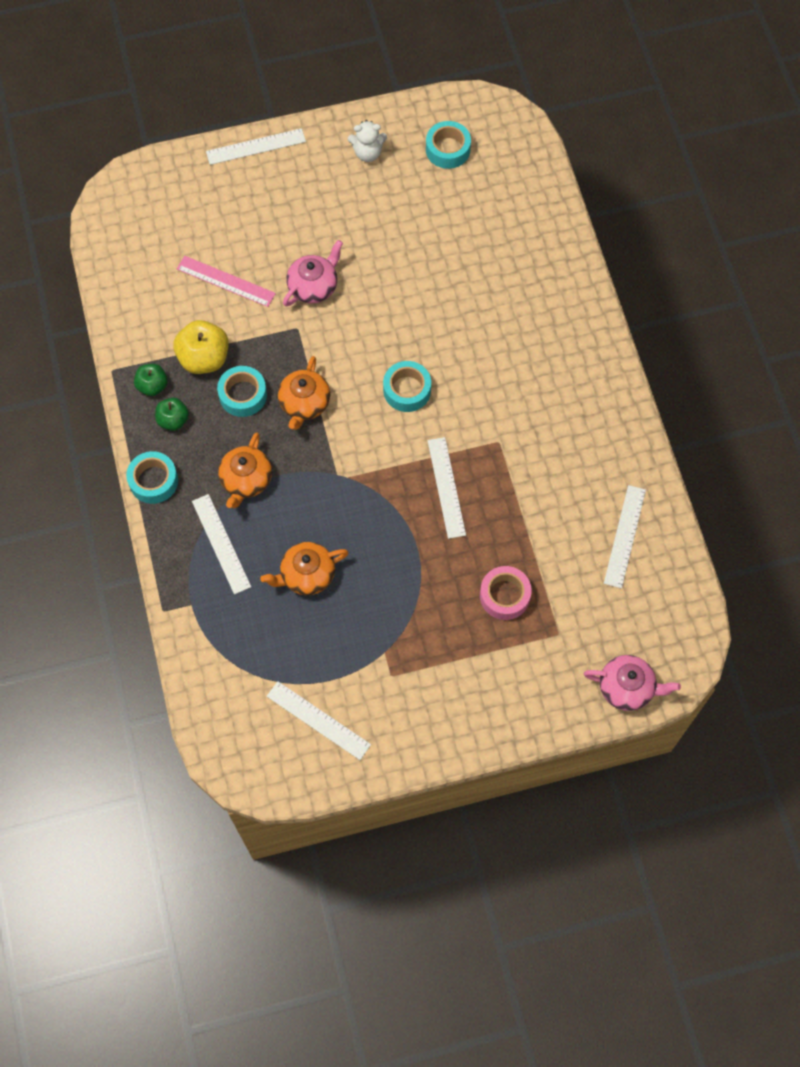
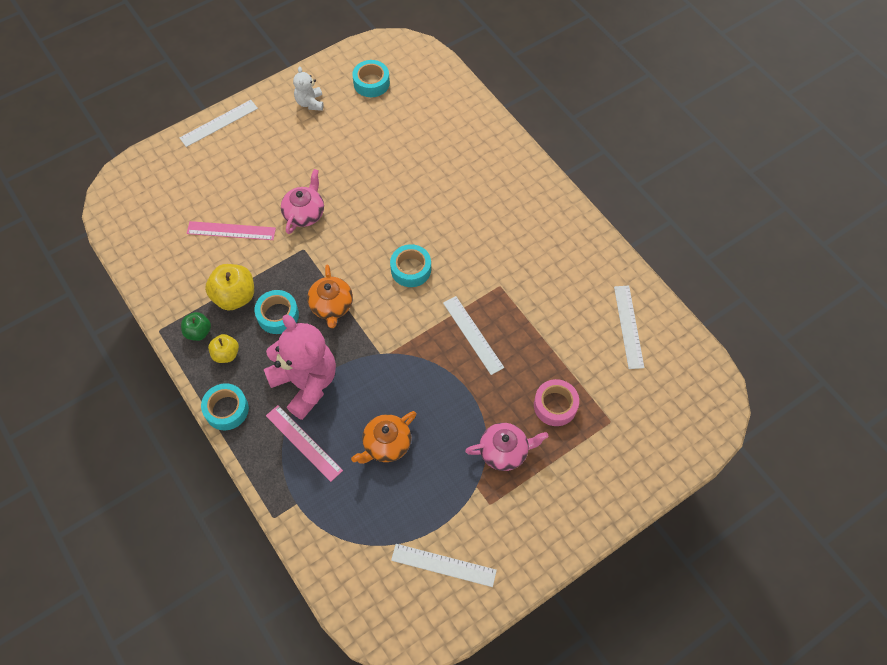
camera: 20 degrees left, 5 degrees down
green apple [155,398,189,431] -> yellow apple [208,334,239,363]
white ruler [192,494,251,595] -> pink ruler [266,405,343,482]
orange teapot [218,432,272,508] -> pink teddy bear [264,314,336,420]
white teddy bear [348,120,387,162] -> white teddy bear turned 105 degrees clockwise [293,66,323,111]
pink teapot [584,655,681,711] -> pink teapot moved to [465,423,548,471]

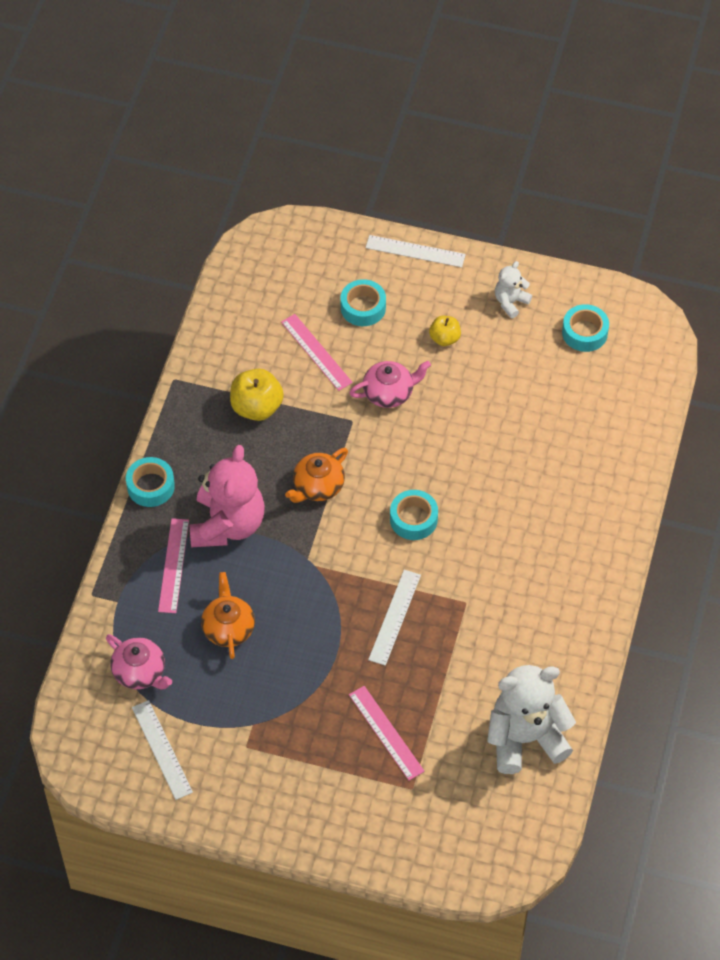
camera: 50 degrees right, 5 degrees down
green apple [181,312,211,341] -> none
yellow apple [208,334,239,363] -> yellow apple moved to [429,316,461,346]
turquoise tape [255,290,299,334] -> turquoise tape moved to [341,279,386,326]
orange teapot [351,411,416,464] -> orange teapot turned 75 degrees clockwise [201,572,255,659]
pink teapot [465,423,548,471] -> pink teapot moved to [106,634,172,690]
pink tape [534,379,579,426] -> pink ruler [349,686,425,780]
white ruler [614,286,644,369] -> white teddy bear [487,665,576,774]

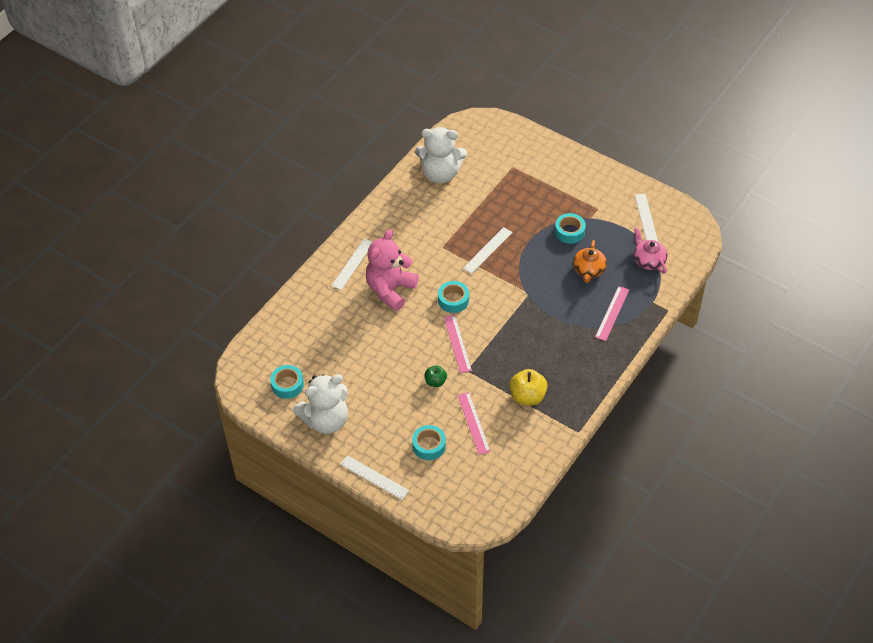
camera: 160 degrees left, 5 degrees down
turquoise tape [126,457,175,507] -> turquoise tape moved to [555,213,586,244]
pink teddy bear [190,445,265,547] -> pink teddy bear moved to [366,229,419,311]
orange teapot [285,448,348,503] -> none
pink teapot [349,361,431,408] -> green apple [425,365,447,387]
pink ruler [349,686,425,780] -> pink ruler moved to [444,315,472,373]
yellow apple [429,316,461,346] -> none
white teddy bear [495,261,532,318] -> white teddy bear [293,374,348,434], size x2.04
none -> white ruler [331,239,372,290]

